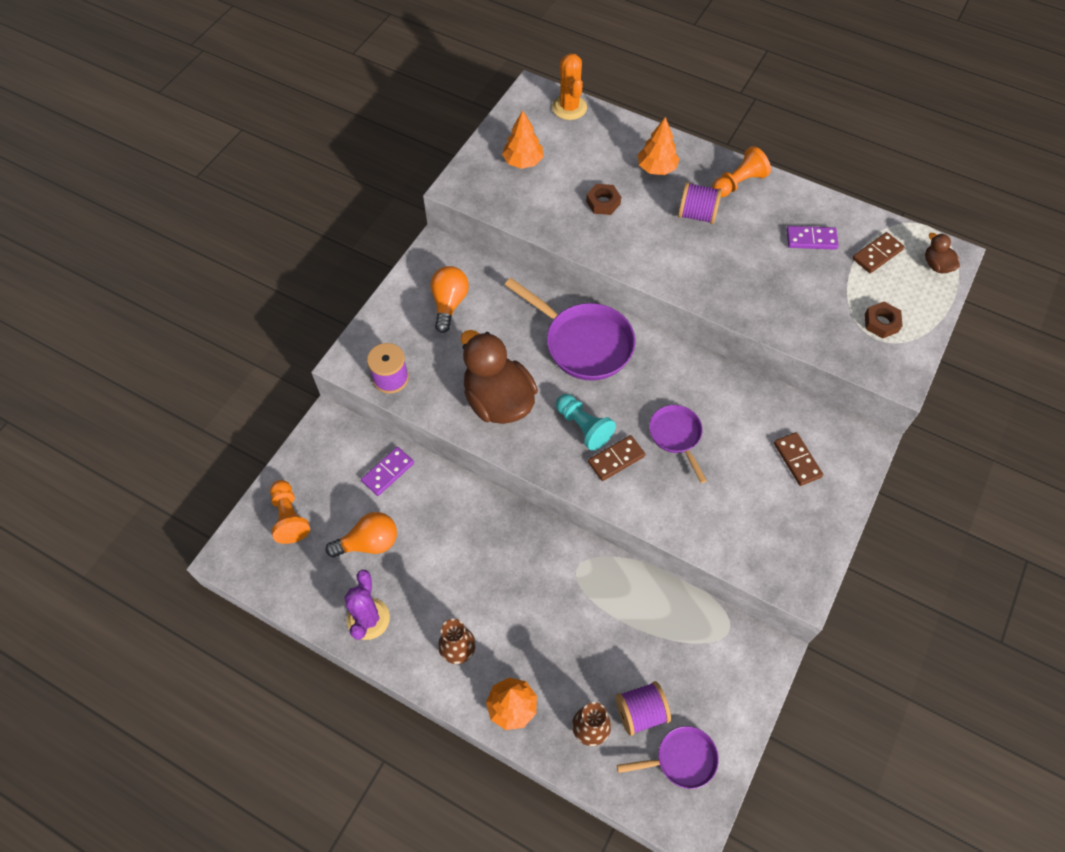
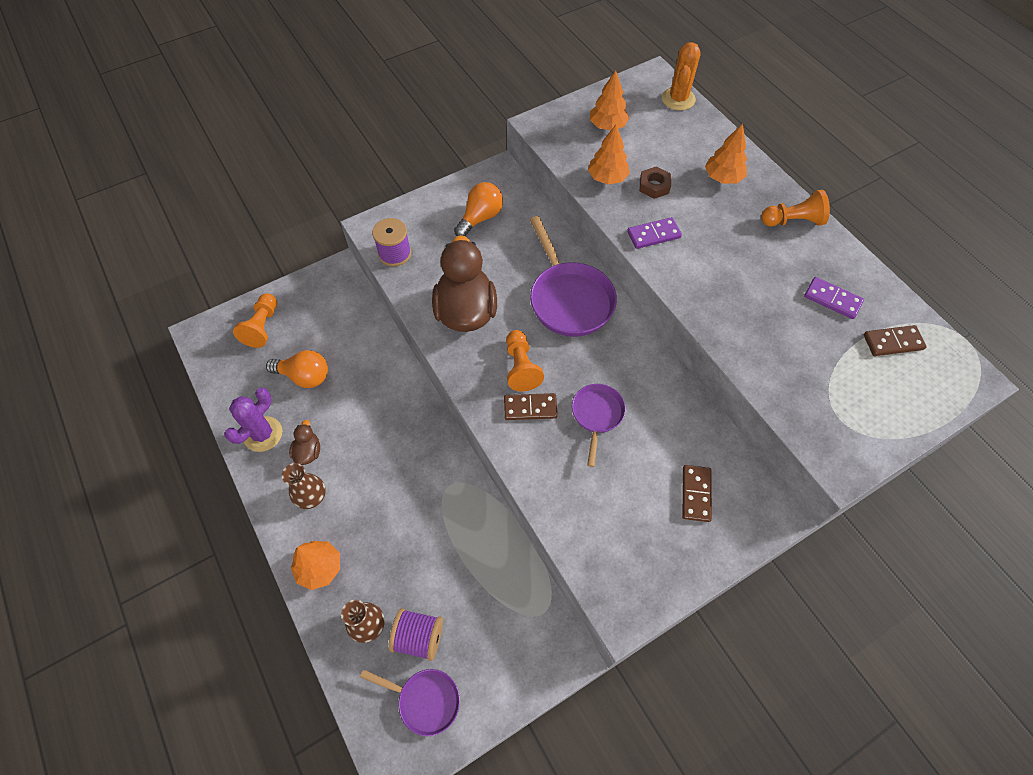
camera: 30 degrees right, 0 degrees up
purple domino [361,447,414,496] -> purple domino moved to [627,217,682,249]
turquoise pawn [556,394,616,451] -> orange pawn [506,330,544,391]
purple spool [678,182,722,224] -> none
brown nut [865,302,903,339] -> none
brown duck [925,233,960,273] -> brown duck moved to [289,420,320,465]
none -> orange tree [588,124,630,185]

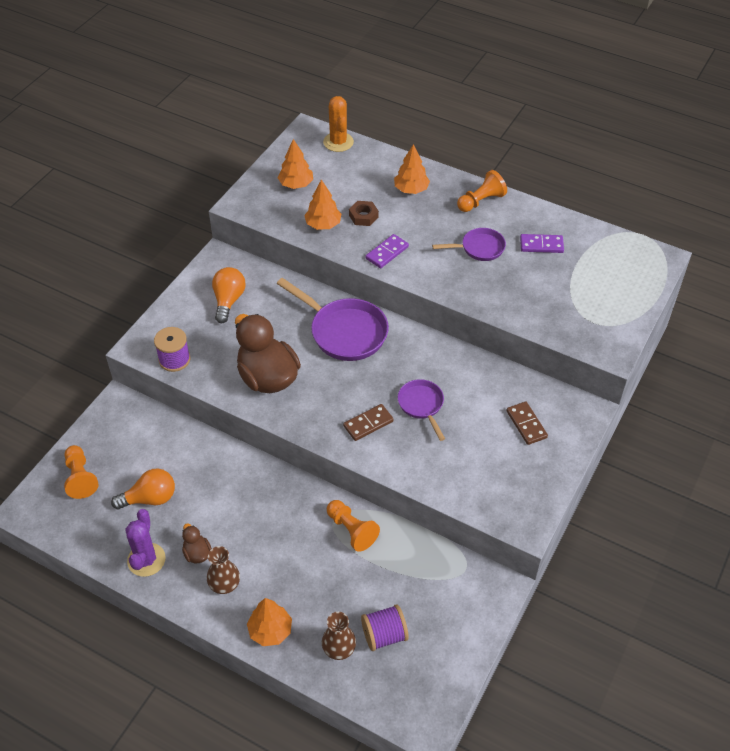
camera: 30 degrees left, 10 degrees down
purple pan [360,669,460,736] -> purple pan moved to [432,228,506,261]
orange pawn [506,330,544,391] -> orange pawn moved to [327,500,380,552]
brown domino [864,325,927,356] -> none

